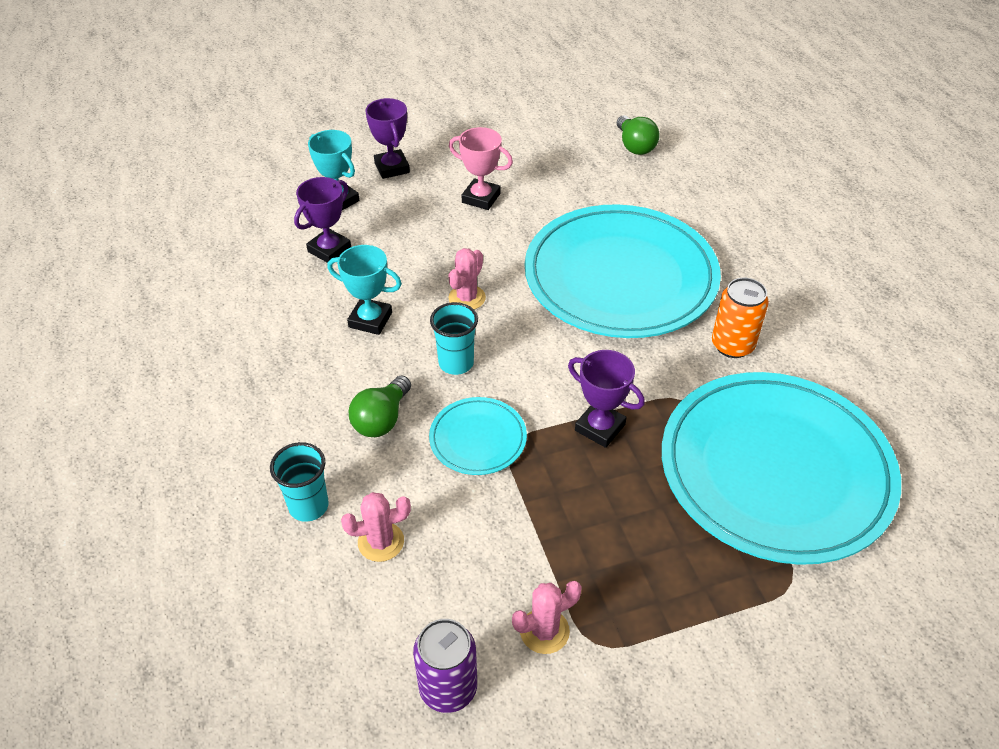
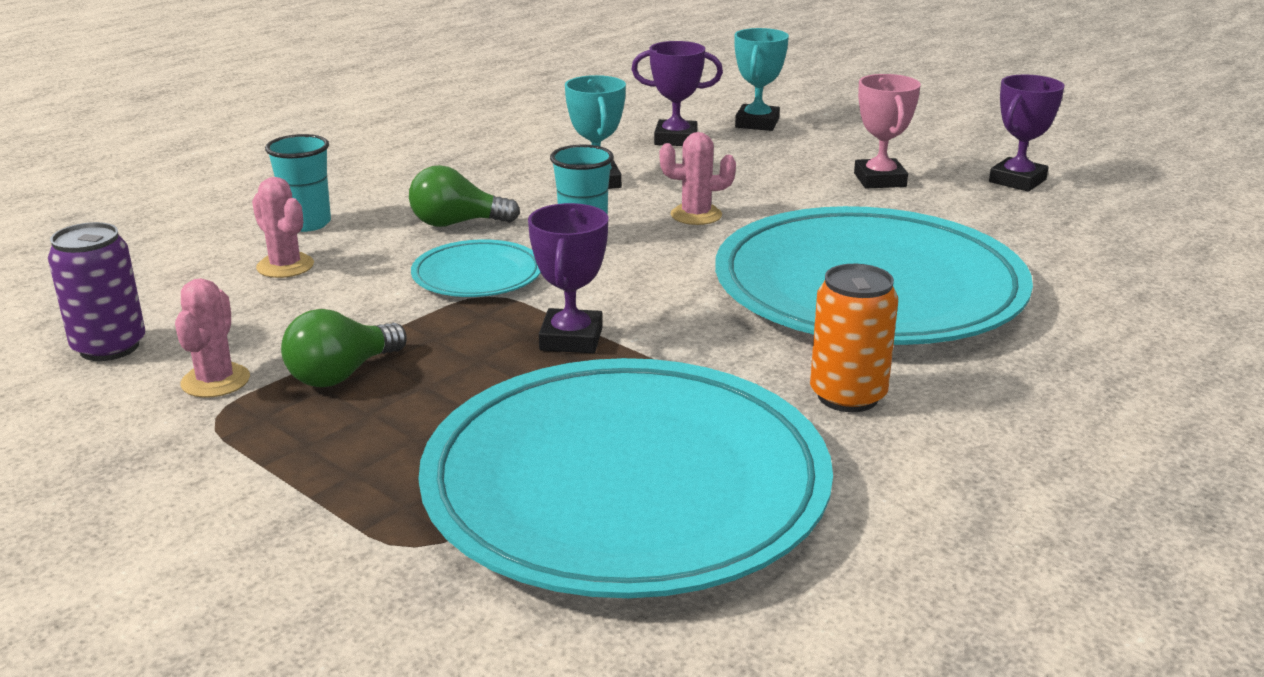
camera: 60 degrees right, 20 degrees down
purple trophy [365,98,410,179] -> purple trophy moved to [989,74,1065,192]
pink cactus [512,581,582,654] -> pink cactus turned 60 degrees clockwise [175,278,250,398]
green light bulb [617,115,660,155] -> green light bulb moved to [281,309,407,387]

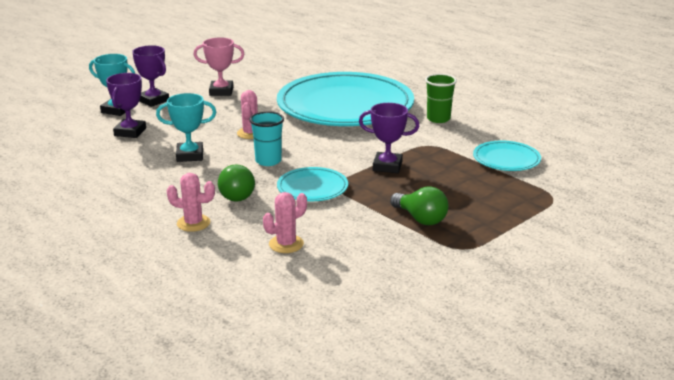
camera: 85 degrees left, 0 degrees up
purple can [48,222,145,361] -> none
pink cactus [175,278,250,398] -> pink cactus moved to [167,173,215,232]
turquoise cup [265,134,331,232] -> none
turquoise plate [419,358,833,598] -> turquoise plate [473,141,541,171], size x0.43
orange can [810,264,898,412] -> green cup [425,74,457,123]
purple trophy [989,74,1065,192] -> purple trophy moved to [132,45,169,107]

